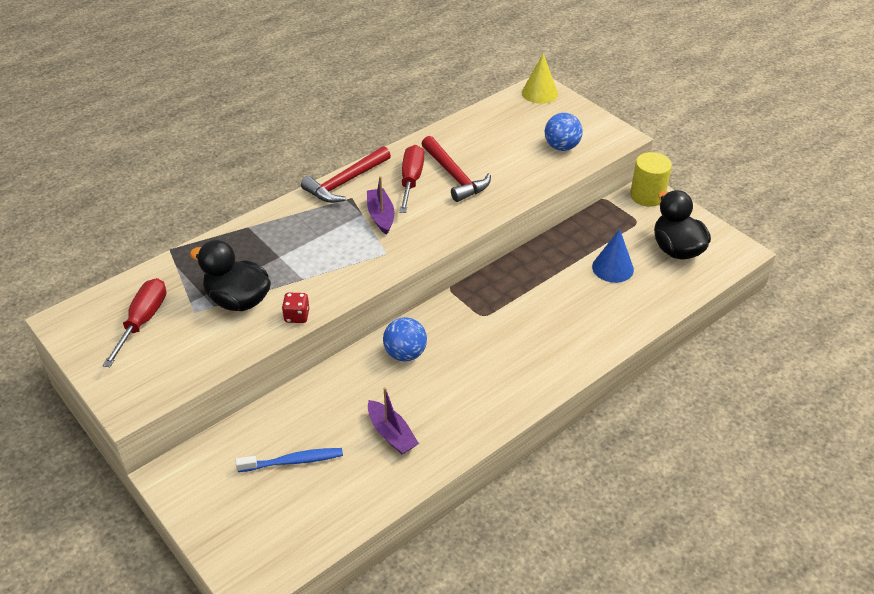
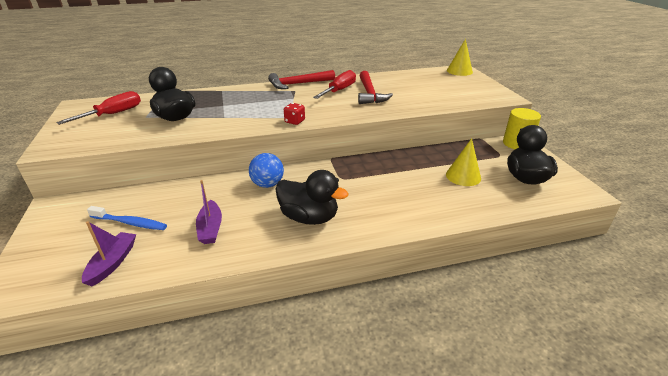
camera: 25 degrees right, 10 degrees down
red dice [282,293,309,323] -> red dice moved to [284,103,305,125]
purple boat [367,176,394,235] -> purple boat moved to [82,221,136,286]
blue ball [545,113,583,151] -> none
blue cone [592,229,634,283] -> yellow cone [446,138,481,186]
none -> black duck [275,170,349,225]

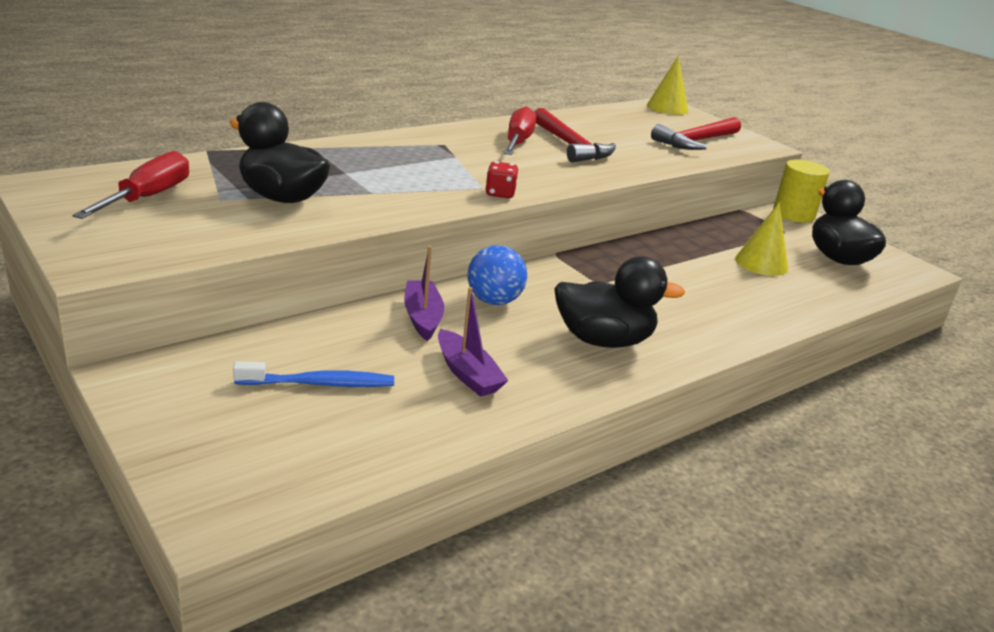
camera: 25 degrees left, 5 degrees down
purple boat [82,221,136,286] -> purple boat moved to [404,246,444,341]
red hammer [268,70,335,89] -> red hammer moved to [651,117,741,150]

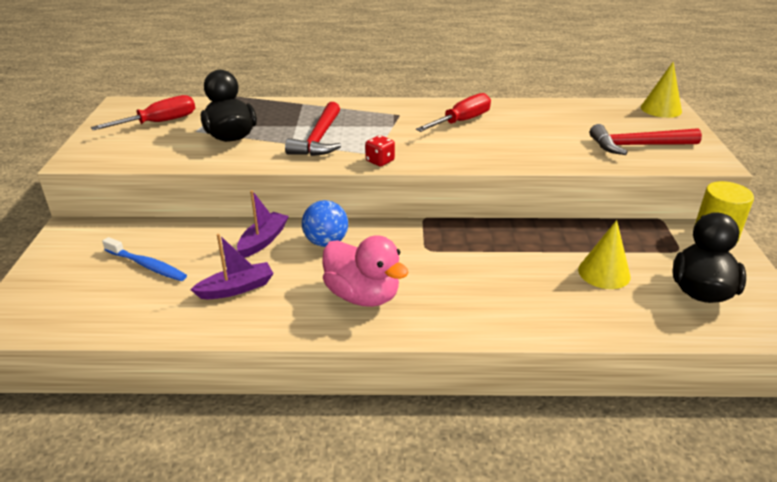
camera: 40 degrees right, 5 degrees up
purple boat [438,287,509,397] -> purple boat turned 120 degrees counterclockwise [190,234,274,299]
red hammer [534,108,616,163] -> red hammer moved to [285,102,341,156]
black duck [554,256,685,348] -> pink duck [322,235,409,307]

